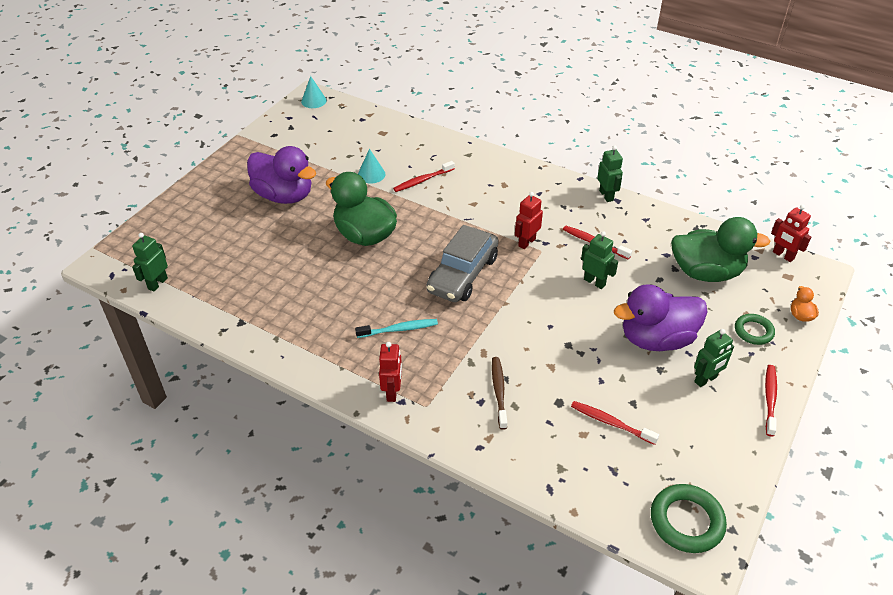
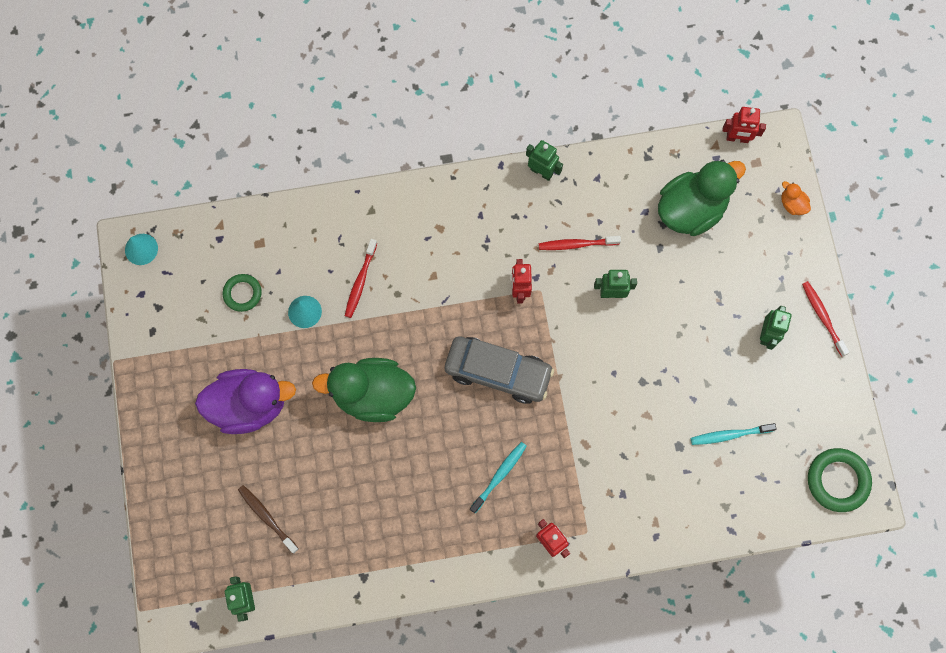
camera: 40 degrees left, 30 degrees up
grey car [426,225,499,302] -> grey car turned 60 degrees counterclockwise [445,337,554,404]
brown toothbrush [492,357,507,430] -> brown toothbrush moved to [238,485,299,554]
red toothbrush [571,401,659,445] -> turquoise toothbrush [691,423,777,445]
purple duck [614,284,708,351] -> none
green ring [735,314,775,345] -> green ring moved to [223,274,262,312]

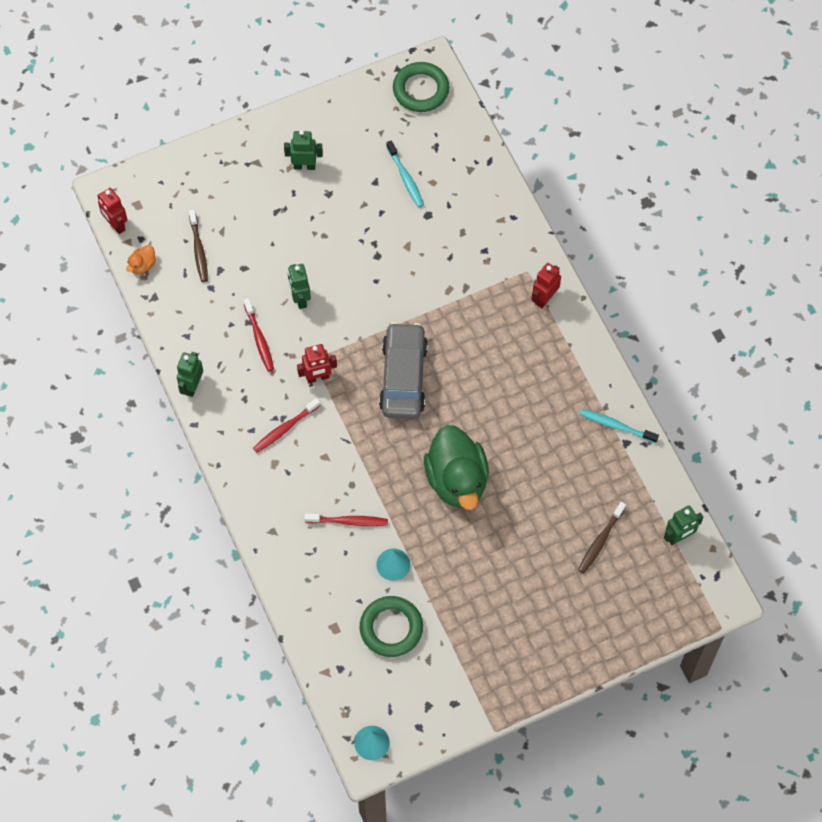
camera: 105 degrees left, 10 degrees down
purple duck [195,369,296,434] -> none
green ring [223,274,262,312] -> green ring [360,596,423,657], size x1.58
turquoise toothbrush [470,442,527,513] -> turquoise toothbrush moved to [580,409,659,443]
green duck [658,160,746,236] -> brown toothbrush [189,209,208,282]
red robot [722,107,766,143] -> red robot turned 150 degrees clockwise [97,188,128,234]
orange duck [781,181,811,215] -> orange duck moved to [126,245,156,274]
red toothbrush [802,281,850,357] -> red toothbrush moved to [253,398,321,453]

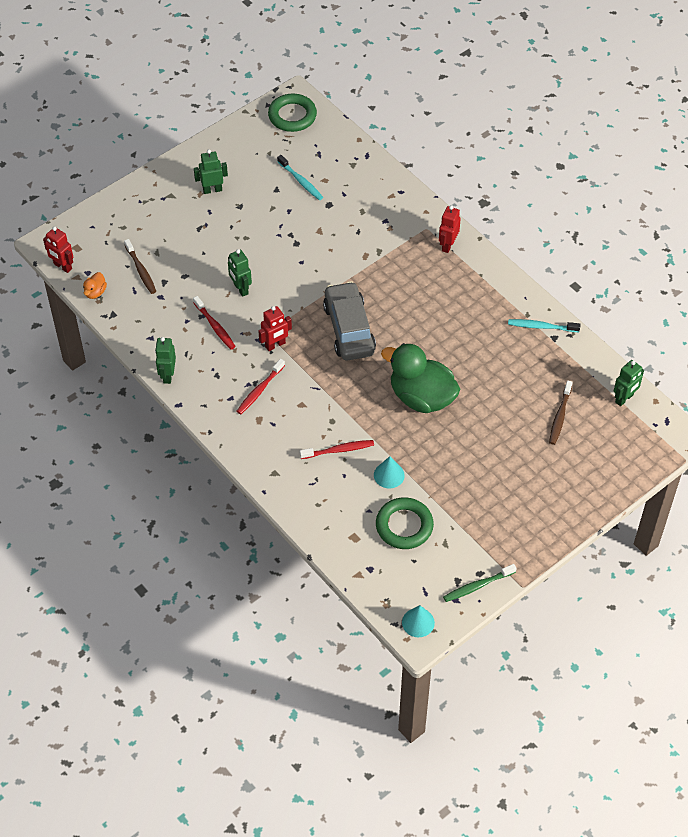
camera: 15 degrees left, 10 degrees down
green duck [424,425,489,510] -> green duck turned 150 degrees clockwise [381,343,460,413]
none -> green toothbrush [443,564,517,602]

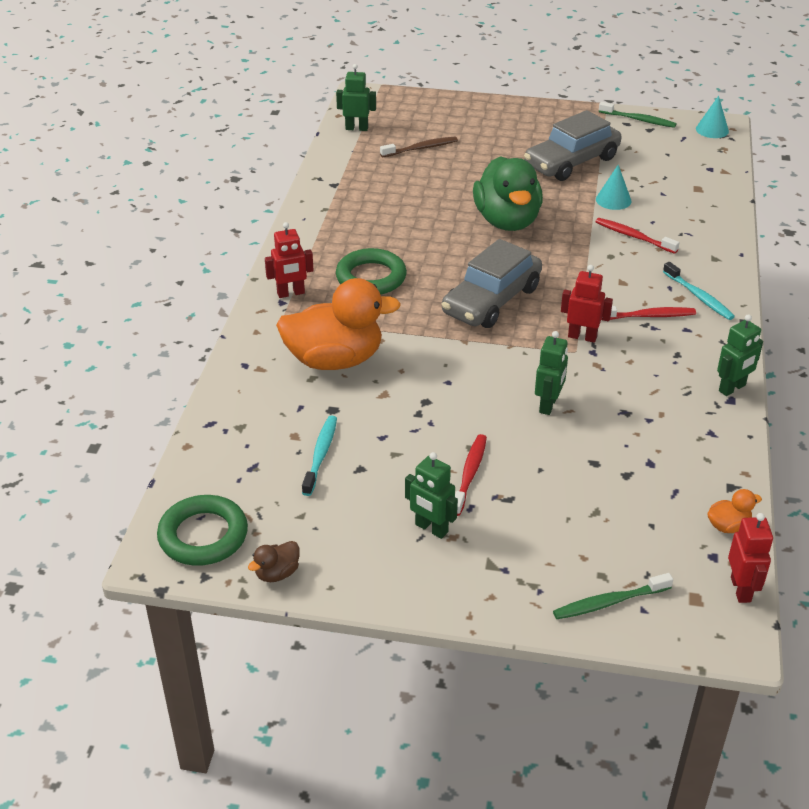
camera: 130 degrees left, 15 degrees down
brown toothbrush [124,239,156,294] -> none
red toothbrush [193,296,236,349] -> red toothbrush moved to [455,434,487,516]
green ring [376,497,434,549] -> green ring moved to [336,248,407,295]
turquoise toothbrush [508,319,581,332] -> turquoise toothbrush moved to [663,262,735,320]
none -> brown duck [248,541,300,582]
none -> orange duck [276,278,401,370]
none -> grey car [524,110,622,181]
none -> green toothbrush [553,573,673,619]

